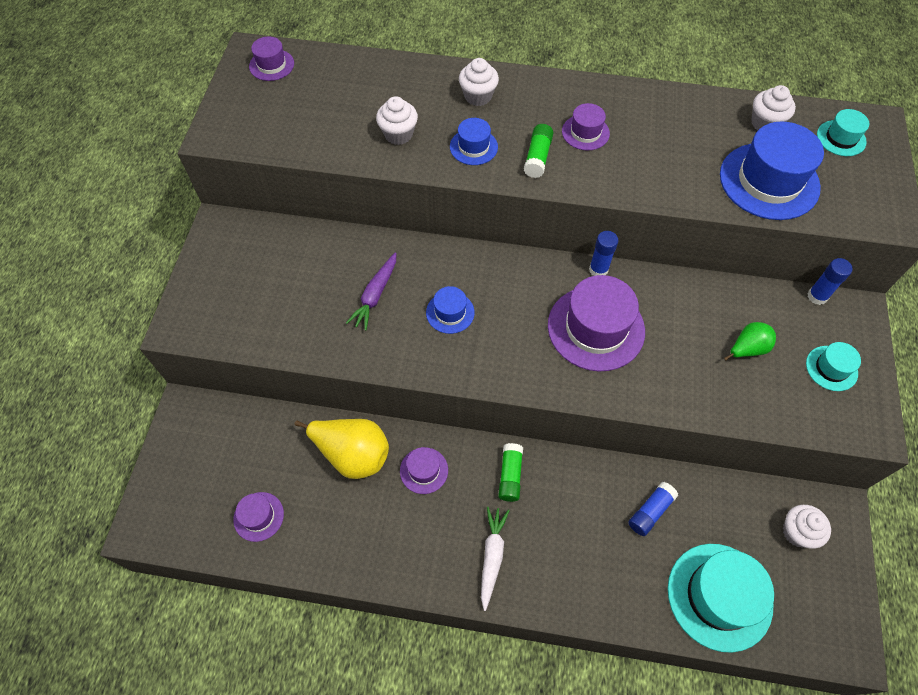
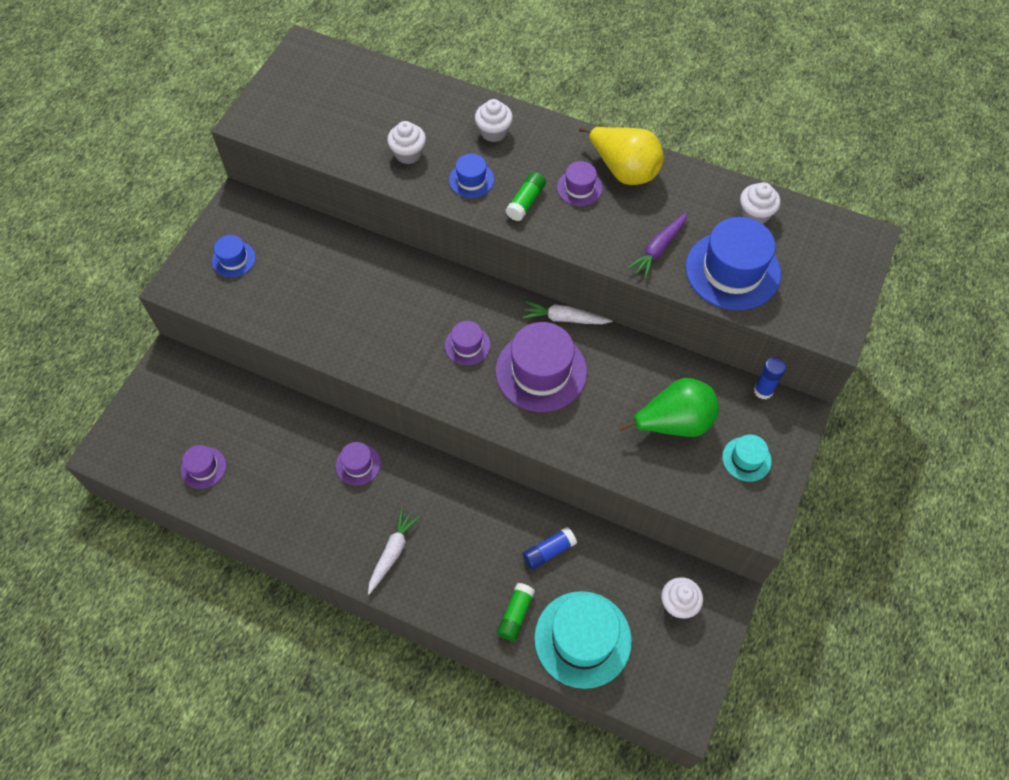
camera: 15 degrees right, 0 degrees up
purple hat [249,36,294,81] -> purple hat moved to [445,321,491,365]
yellow pear [295,419,389,479] -> yellow pear moved to [579,127,664,185]
purple carrot [346,252,397,331] -> purple carrot moved to [627,212,687,279]
blue hat [426,286,475,334] -> blue hat moved to [212,235,256,277]
green glue stick [498,443,523,502] -> green glue stick moved to [497,583,535,641]
blue glue stick [589,231,618,276] -> white carrot [523,301,613,324]
green pear [724,322,776,360] -> green pear [619,378,719,437], size x1.82
turquoise hat [817,109,869,156] -> none

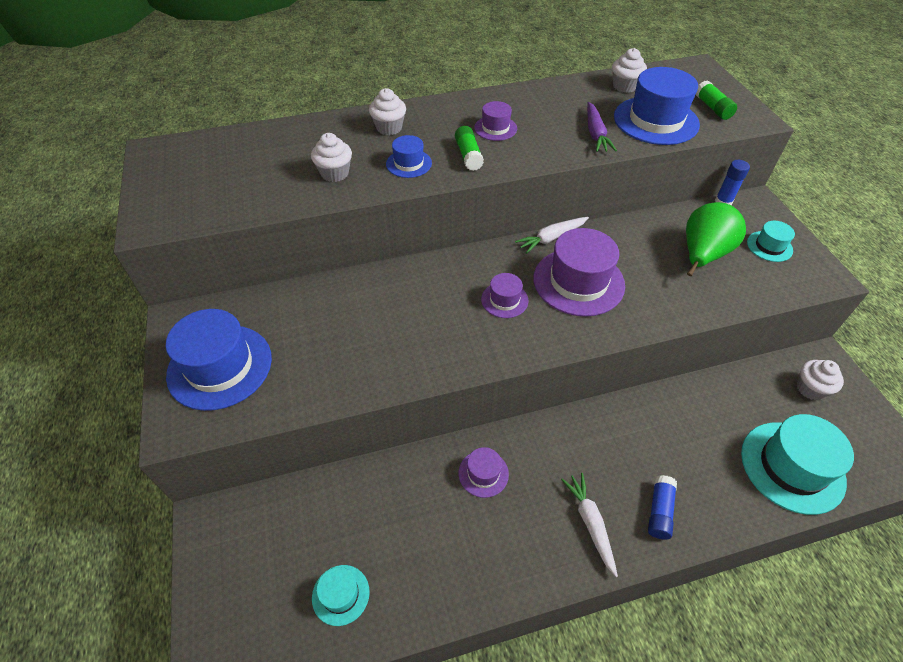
camera: 40 degrees left, 10 degrees down
purple hat [181,445,226,489] -> turquoise hat [312,565,370,626]
blue hat [212,235,256,277] -> blue hat [166,309,272,411], size x1.97
green glue stick [497,583,535,641] -> green glue stick moved to [696,80,737,120]
blue glue stick [523,527,577,570] -> blue glue stick moved to [648,475,677,540]
yellow pear [579,127,664,185] -> none

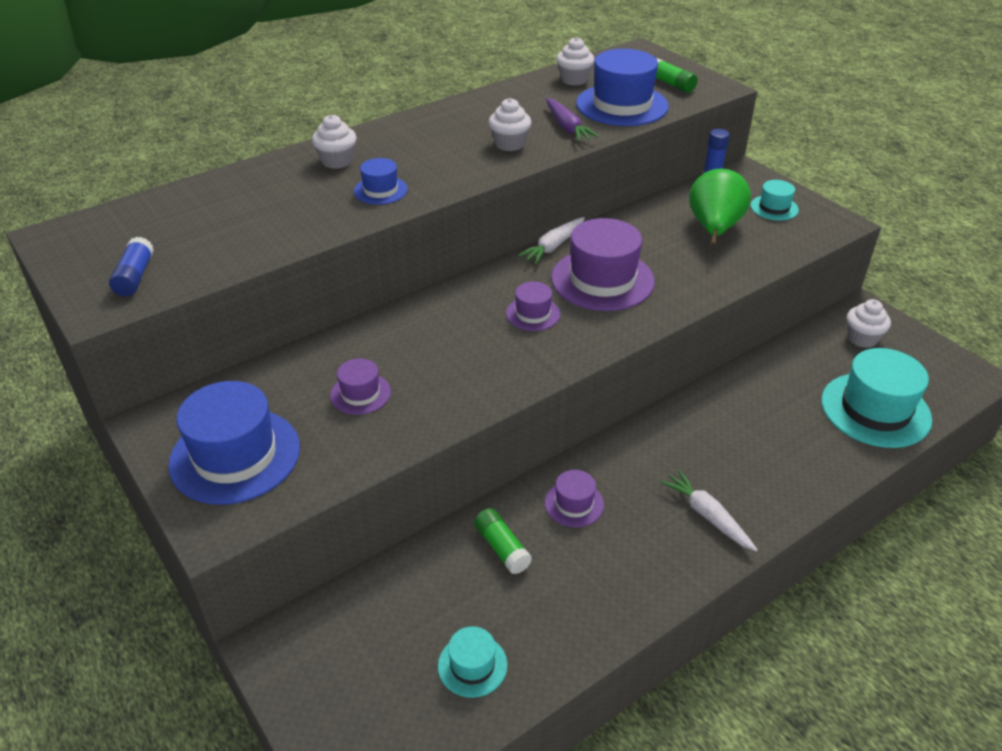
camera: 20 degrees left, 10 degrees down
white cupcake [311,133,352,182] -> white cupcake moved to [488,98,531,151]
green glue stick [455,126,484,171] -> green glue stick moved to [474,508,532,574]
purple hat [474,101,517,141] -> purple hat moved to [330,358,391,415]
blue glue stick [648,475,677,540] -> blue glue stick moved to [109,237,154,296]

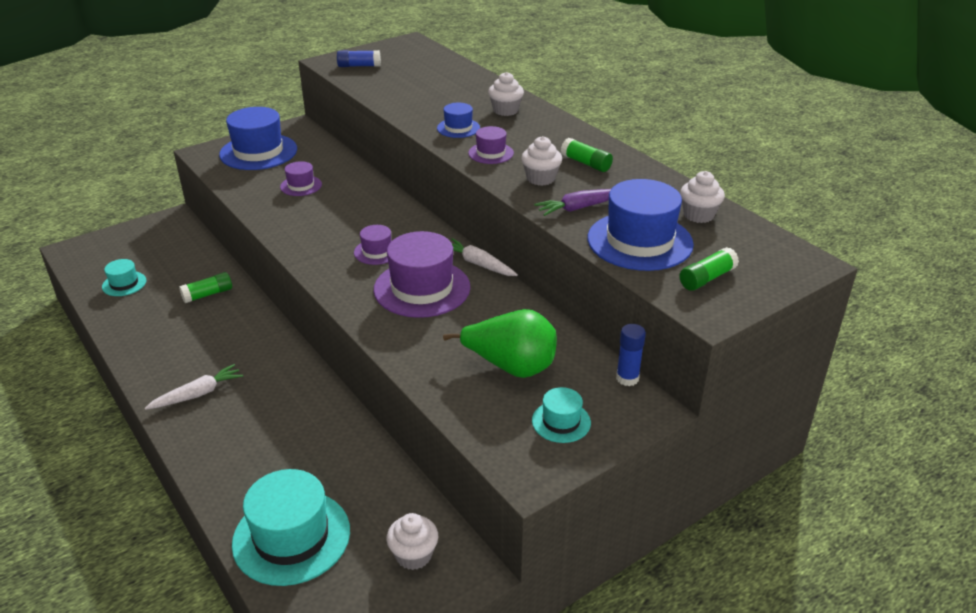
camera: 90 degrees right, 5 degrees down
purple hat [545,470,604,527] -> purple hat moved to [468,126,514,164]
none -> green glue stick [561,138,613,172]

